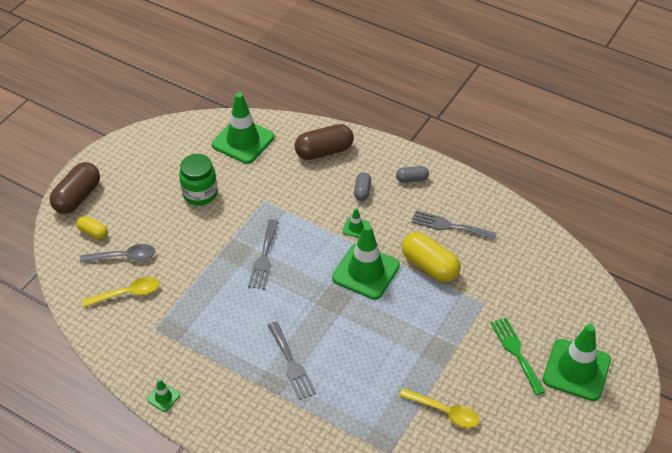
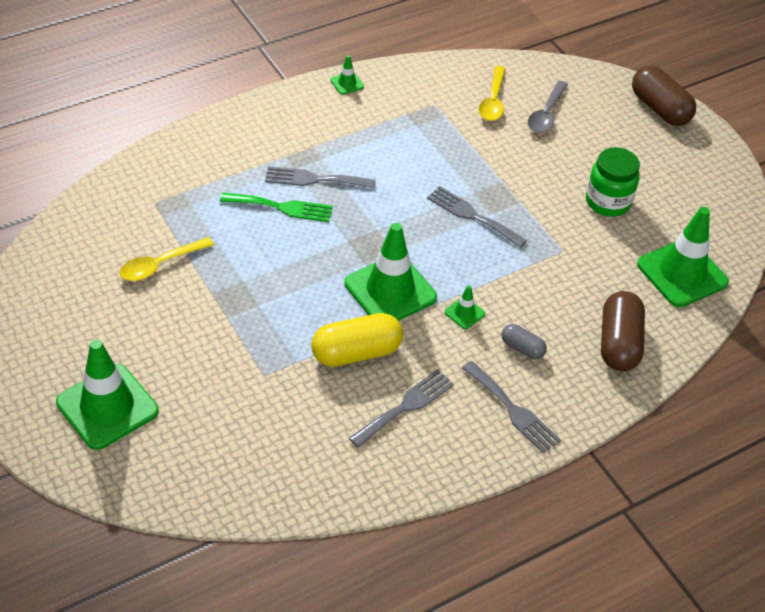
camera: 115 degrees right, 0 degrees up
yellow capsule [77,216,108,239] -> none
grey capsule [396,166,429,183] -> grey fork [462,361,561,454]
green fork [490,318,545,395] -> green fork moved to [220,192,333,222]

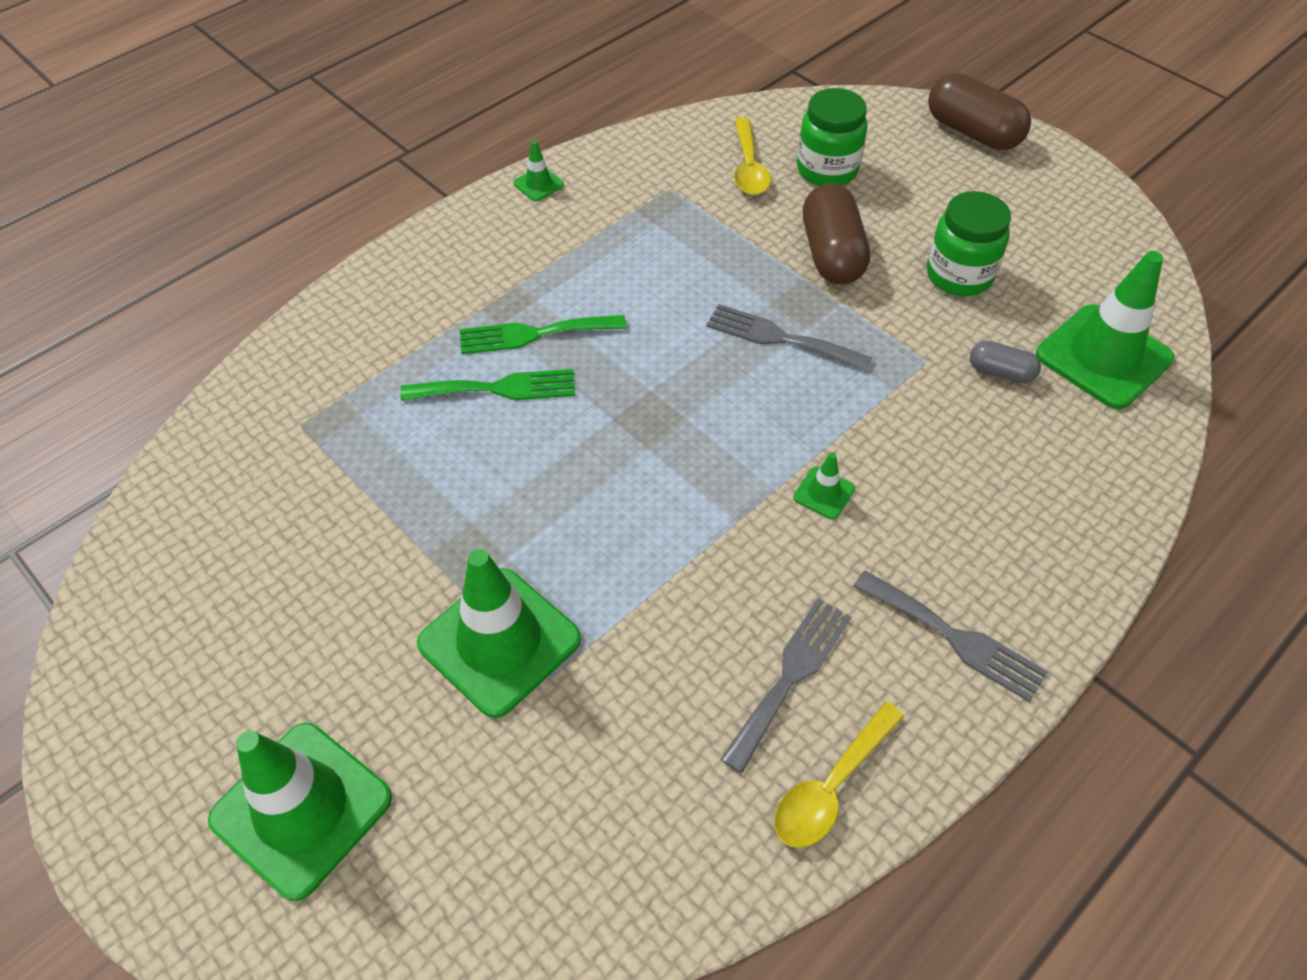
camera: 10 degrees left, 5 degrees up
yellow spoon [120,237,214,281] -> yellow spoon moved to [774,702,904,848]
grey fork [265,166,376,189] -> green fork [459,315,627,354]
yellow capsule [311,313,403,367] -> none
green traffic cone [344,223,437,321] -> green traffic cone moved to [417,549,581,718]
grey capsule [501,324,547,359] -> grey capsule moved to [970,341,1041,383]
grey spoon [528,81,568,133] -> green jar [797,88,867,186]
brown capsule [601,291,645,371] -> brown capsule moved to [803,183,870,284]

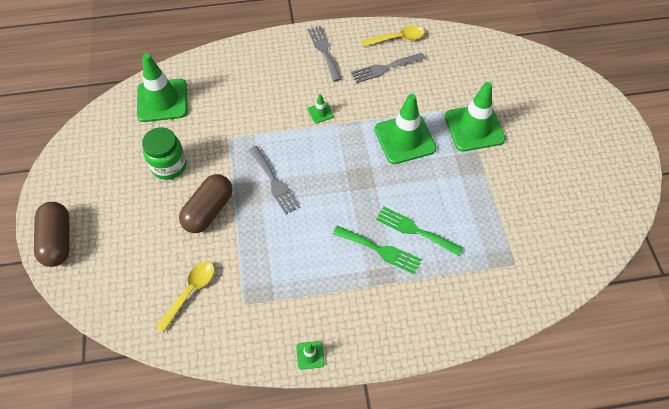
camera: 145 degrees left, 5 degrees up
green traffic cone [208,723,392,901] -> green traffic cone moved to [374,94,437,164]
green jar [797,88,867,186] -> none
grey capsule [970,341,1041,383] -> none

